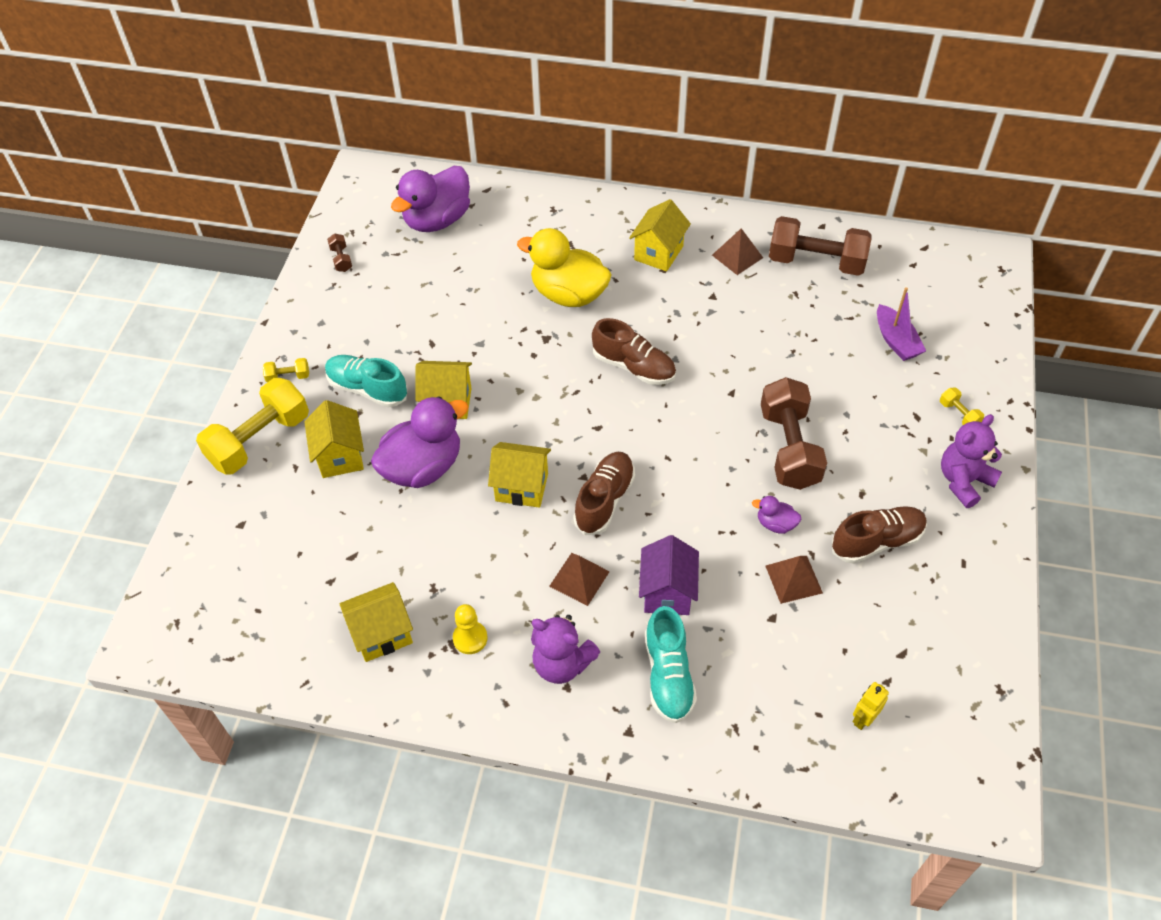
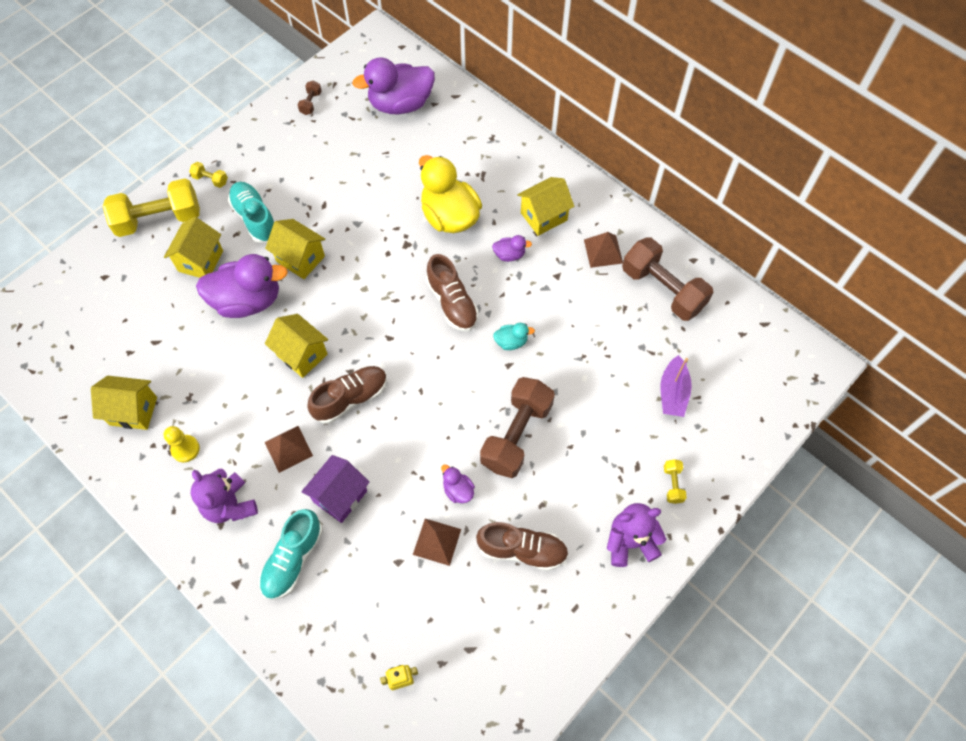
camera: 30 degrees right, 10 degrees up
none -> purple duck [492,235,532,262]
none -> turquoise duck [493,323,535,350]

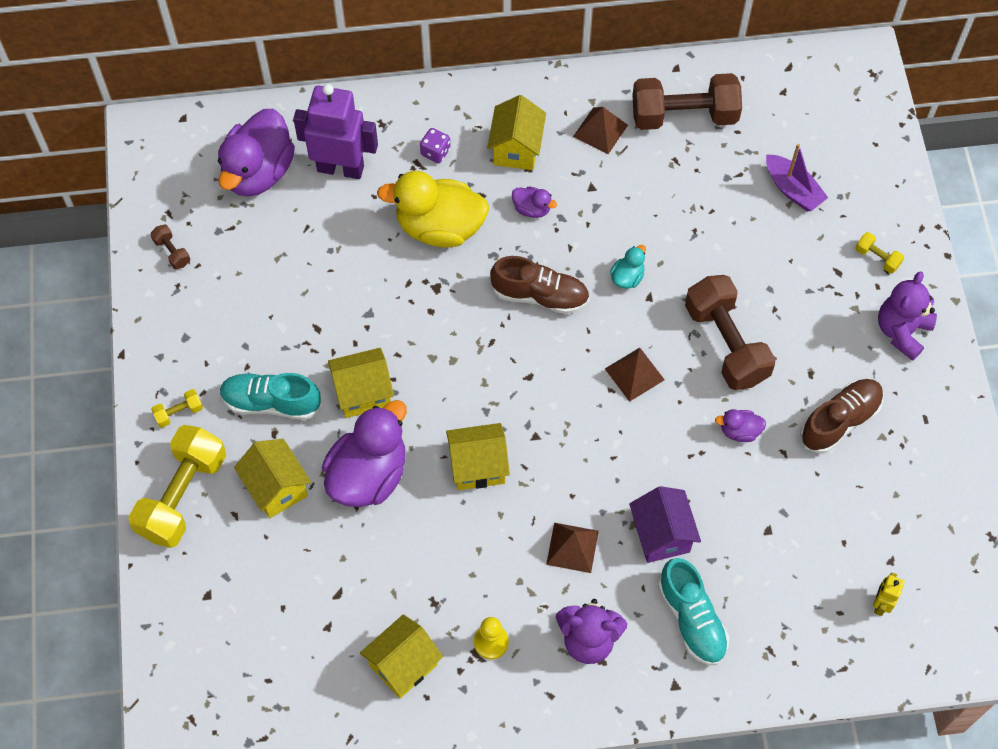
camera: 50 degrees left, 0 degrees up
brown shoe [307,366,387,424] -> none
brown pyramid [413,519,461,566] -> brown pyramid moved to [605,348,665,402]
purple duck [492,235,532,262] -> purple duck turned 75 degrees clockwise [512,186,557,218]
none -> purple robot [293,84,378,179]
none -> purple dice [420,128,451,163]

